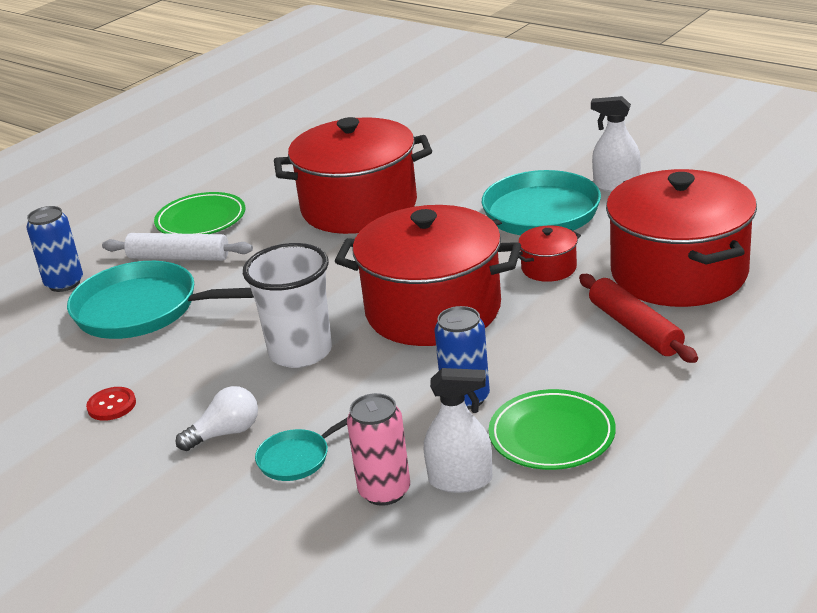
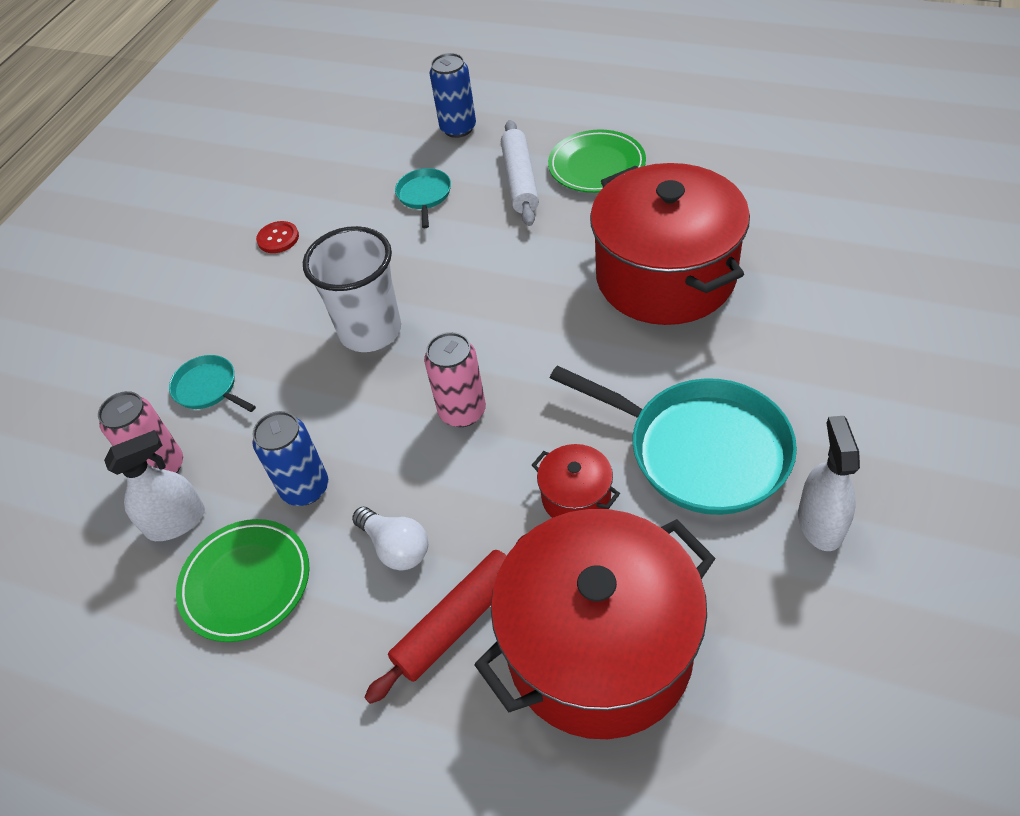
camera: 75 degrees right, 20 degrees up
turquoise pan [67,261,254,339] -> turquoise pan [395,168,451,228], size x0.47
white light bulb [176,386,258,451] -> white light bulb moved to [352,507,428,571]
red pot [335,205,521,346] -> pink can [424,332,486,427]
white spray bottle [424,368,492,493] -> white spray bottle turned 105 degrees counterclockwise [104,430,205,541]

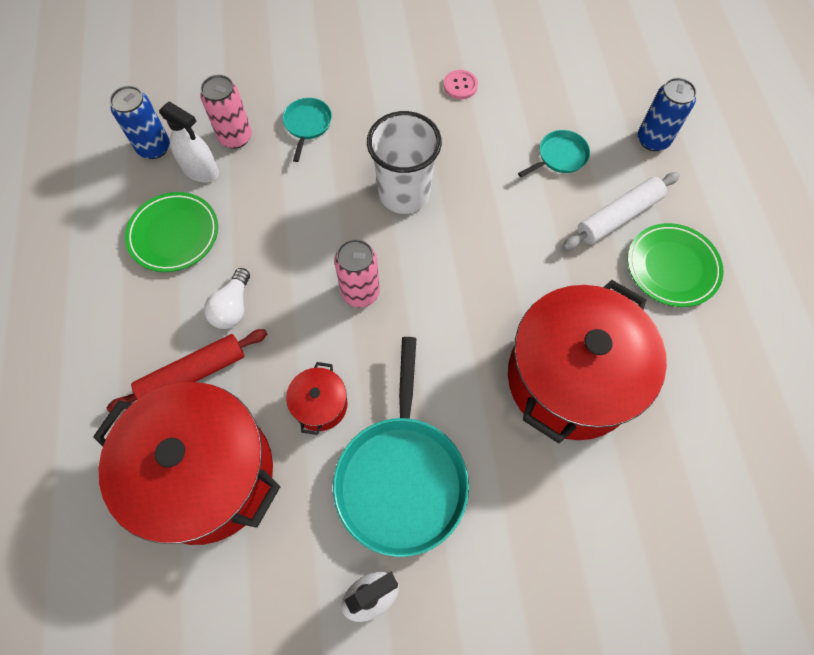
camera: 55 degrees right, 15 degrees up
blue can [252,411,328,506] -> blue can moved to [110,86,170,159]
red button [256,221,299,253] -> pink button [444,70,478,99]
red rolling pin [364,534,526,704] -> red rolling pin turned 45 degrees counterclockwise [107,329,267,413]

